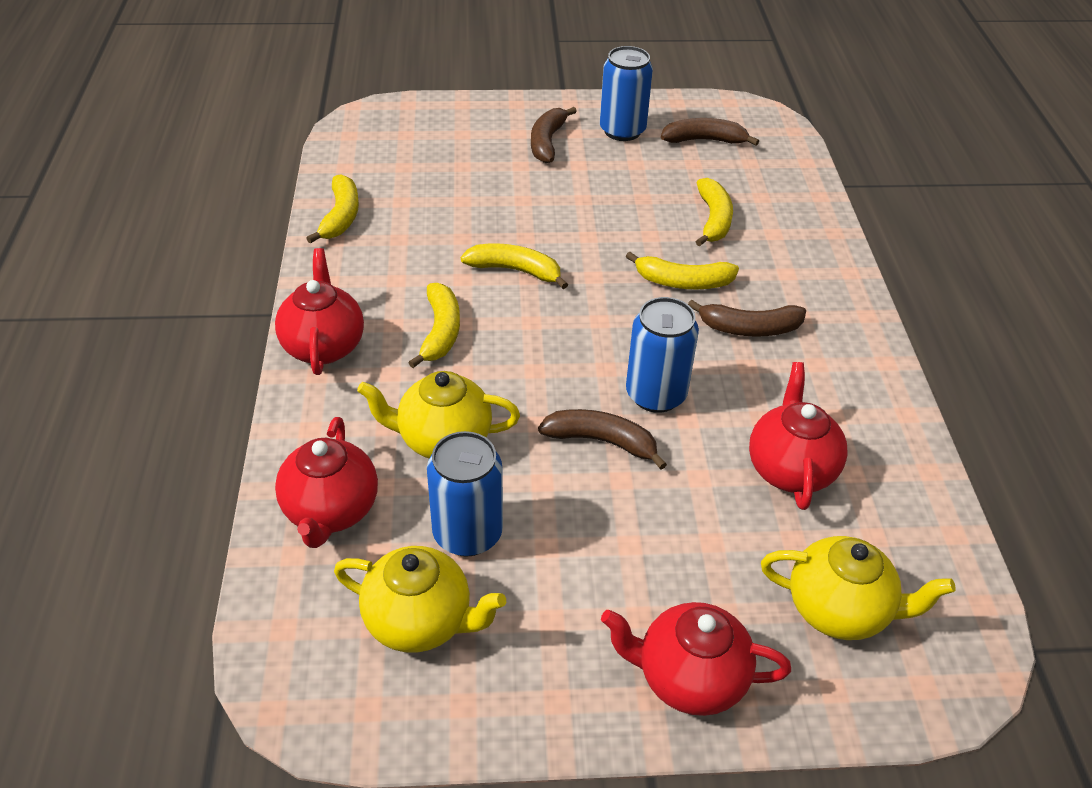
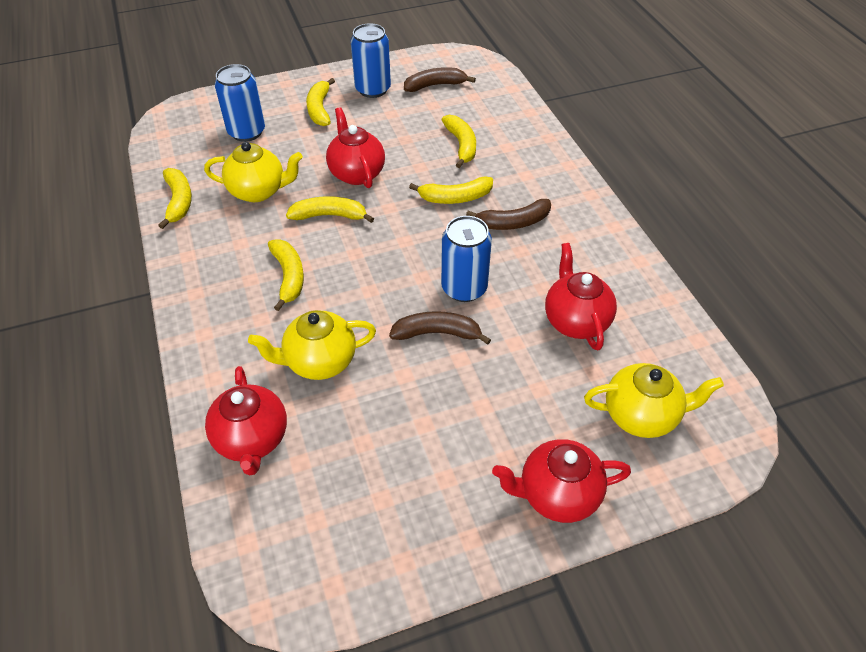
camera: 15 degrees left, 5 degrees up
red teapot [275,248,364,375] -> red teapot moved to [326,107,385,188]
yellow teapot [334,546,506,652] -> yellow teapot moved to [204,142,303,202]
blue can [427,431,503,557] -> blue can moved to [215,64,265,142]
brown banana [531,107,577,163] -> yellow banana [306,78,335,126]

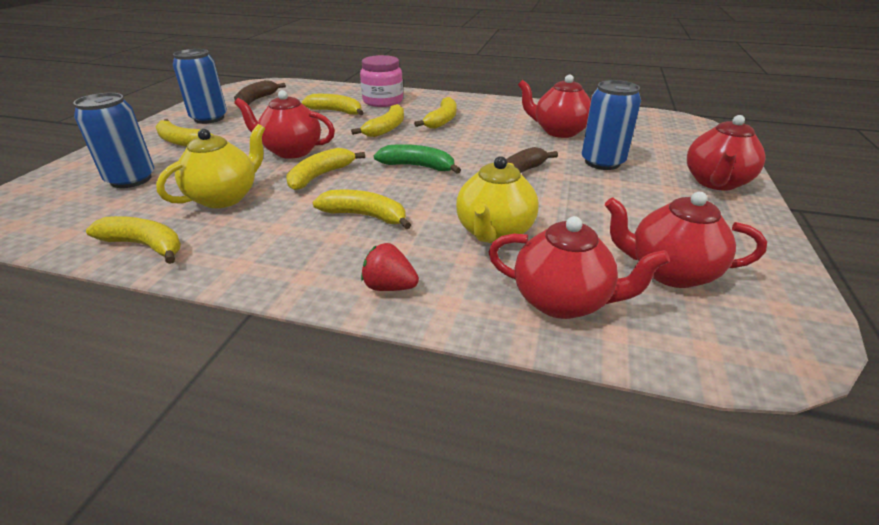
camera: 55 degrees left, 15 degrees down
blue can [441,216,492,302] -> blue can moved to [582,80,641,170]
brown banana [466,199,551,230] -> yellow banana [414,97,457,129]
yellow teapot [584,363,724,438] -> none
none -> pink jar [360,55,403,107]
none -> red strawberry [361,243,419,291]
none -> green banana [374,144,461,174]
none -> red teapot [605,192,767,288]

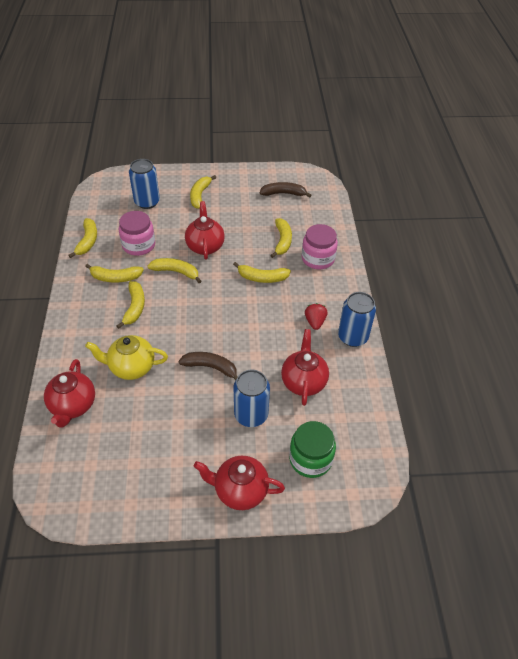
camera: 70 degrees right, 15 degrees up
yellow teapot [156,124,265,208] -> pink jar [119,211,155,256]
blue can [173,49,227,124] -> blue can moved to [338,292,376,347]
red strawberry [361,243,419,291] -> red strawberry moved to [305,303,327,330]
green banana [374,144,461,174] -> none
yellow banana [414,97,457,129] -> yellow banana moved to [85,264,144,283]
red teapot [605,192,767,288] -> none
none -> green jar [289,421,336,478]

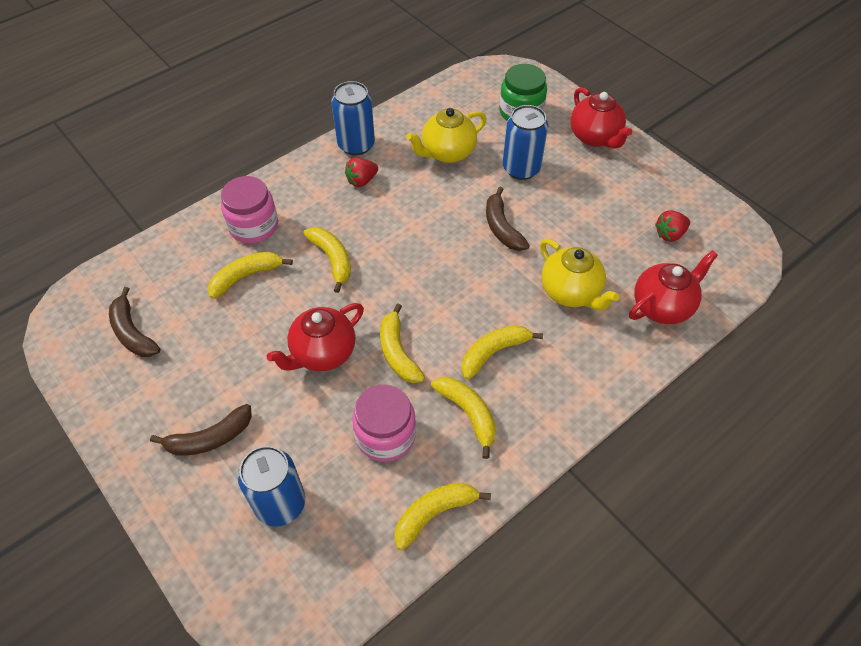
camera: 125 degrees left, 5 degrees up
yellow banana [190,175,216,209] -> brown banana [150,404,252,456]
red teapot [281,329,329,406] -> yellow teapot [406,108,486,163]
none -> red strawberry [655,210,690,242]

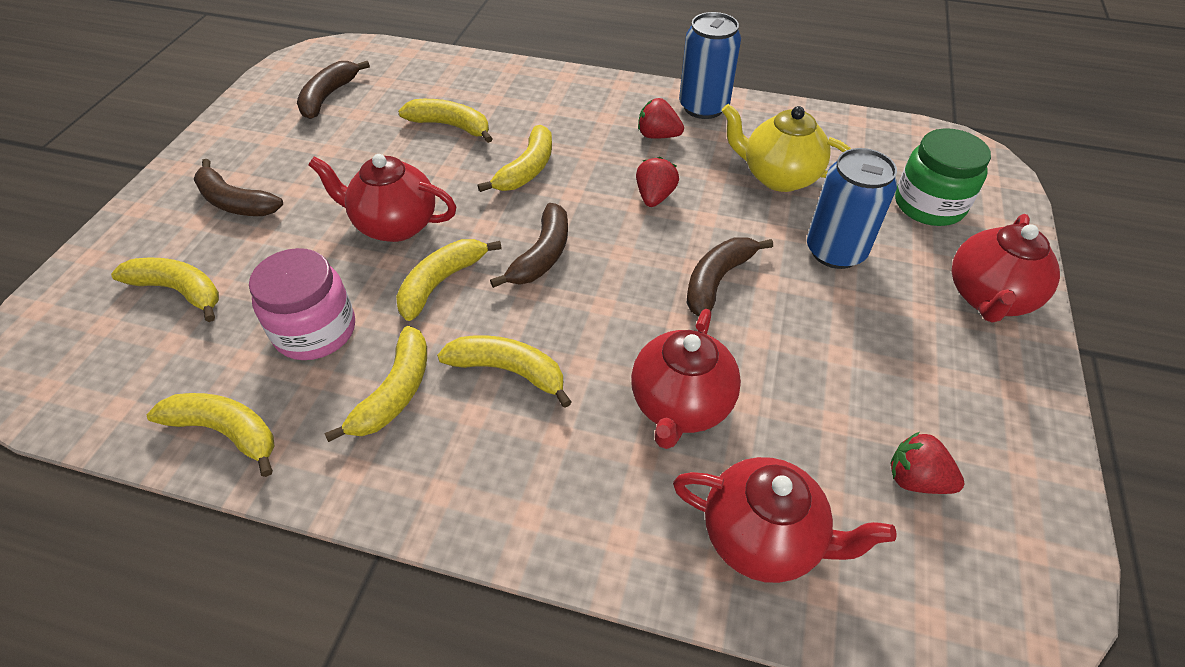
camera: 55 degrees right, 5 degrees down
pink jar [221,176,278,244] -> none
blue can [238,446,305,527] -> yellow banana [111,257,219,322]
yellow teapot [540,239,619,310] -> red teapot [631,309,741,449]
none -> brown banana [490,203,568,288]
none -> red strawberry [636,157,679,207]

